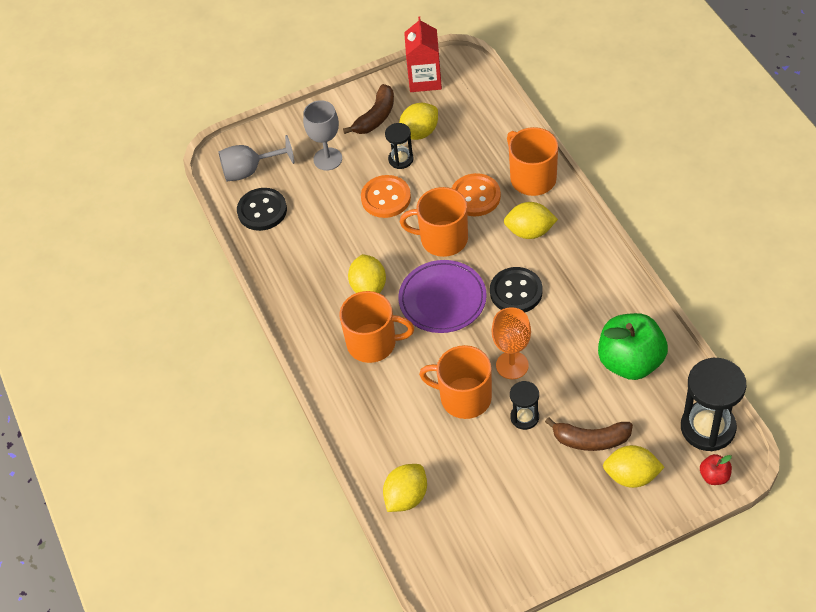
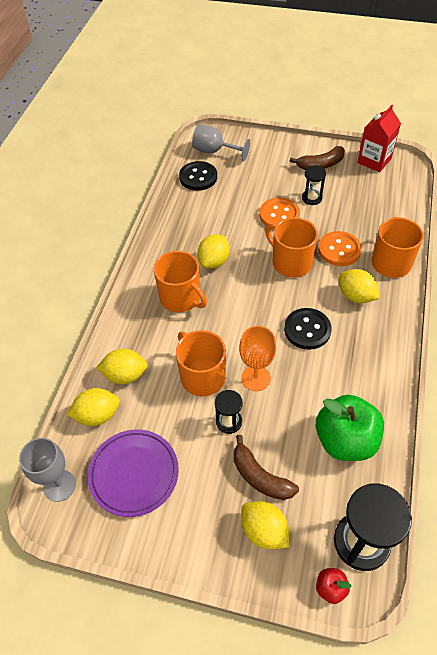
camera: 35 degrees right, 0 degrees up
grey goblet [303,100,342,171] -> grey goblet moved to [19,438,76,502]
purple plate [398,260,487,333] -> purple plate moved to [88,429,179,517]
yellow lemon [399,103,438,140] -> yellow lemon moved to [96,349,148,384]

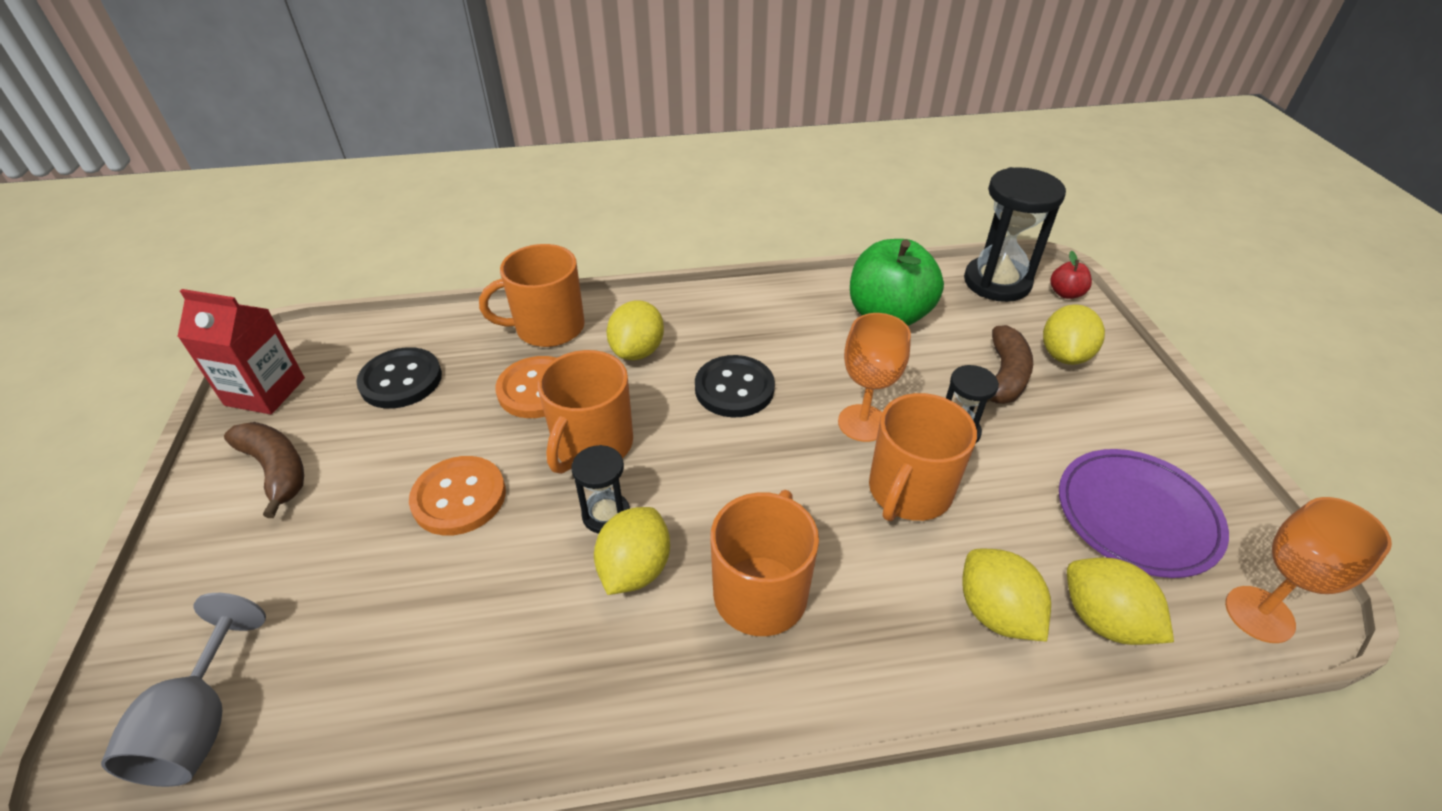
camera: 115 degrees left, 10 degrees down
grey goblet [19,438,76,502] -> orange goblet [1225,497,1392,643]
black button [179,161,217,191] -> black button moved to [356,347,442,409]
yellow lemon [197,234,230,269] -> yellow lemon turned 75 degrees counterclockwise [594,507,670,595]
black hourglass [302,165,326,205] -> black hourglass moved to [571,445,630,534]

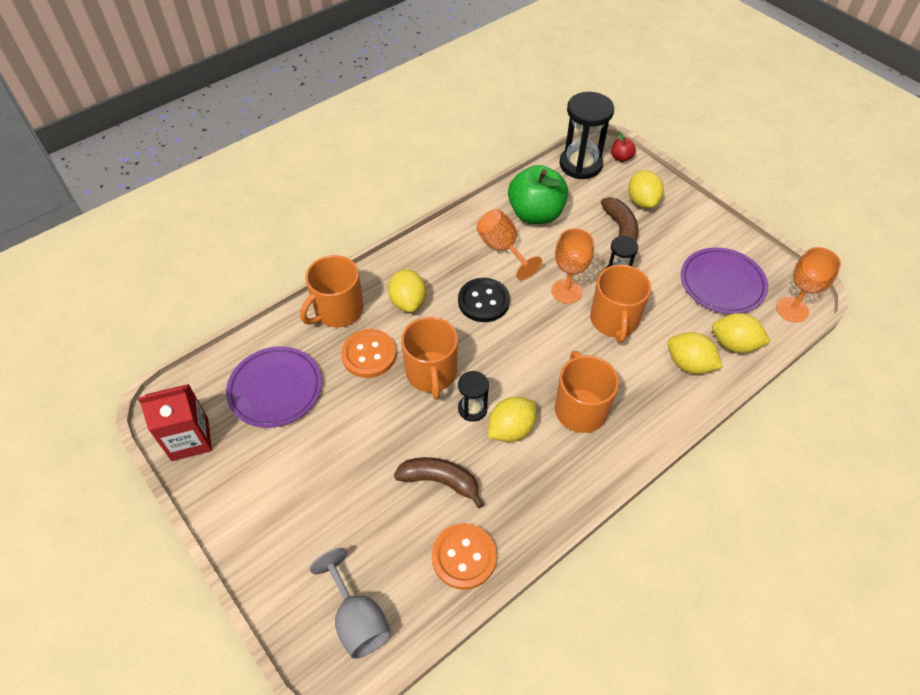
camera: 30 degrees left, 10 degrees up
brown banana [224,422,304,518] -> brown banana moved to [394,457,484,508]
black button [356,347,442,409] -> purple plate [226,346,322,428]
orange button [409,456,506,536] -> orange button moved to [432,523,497,590]
yellow lemon [594,507,670,595] -> yellow lemon turned 60 degrees clockwise [488,397,537,442]
none -> orange goblet [476,209,542,280]

